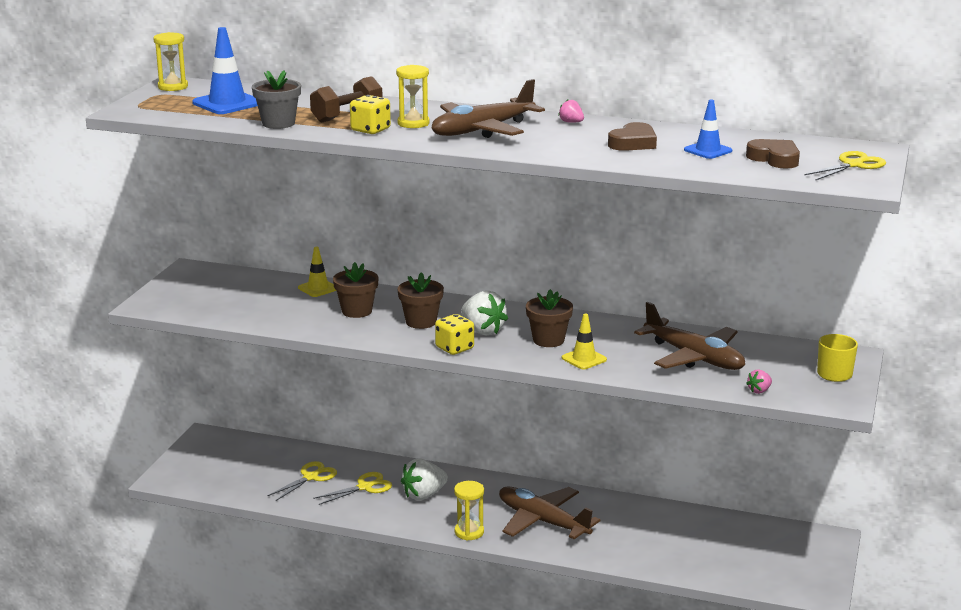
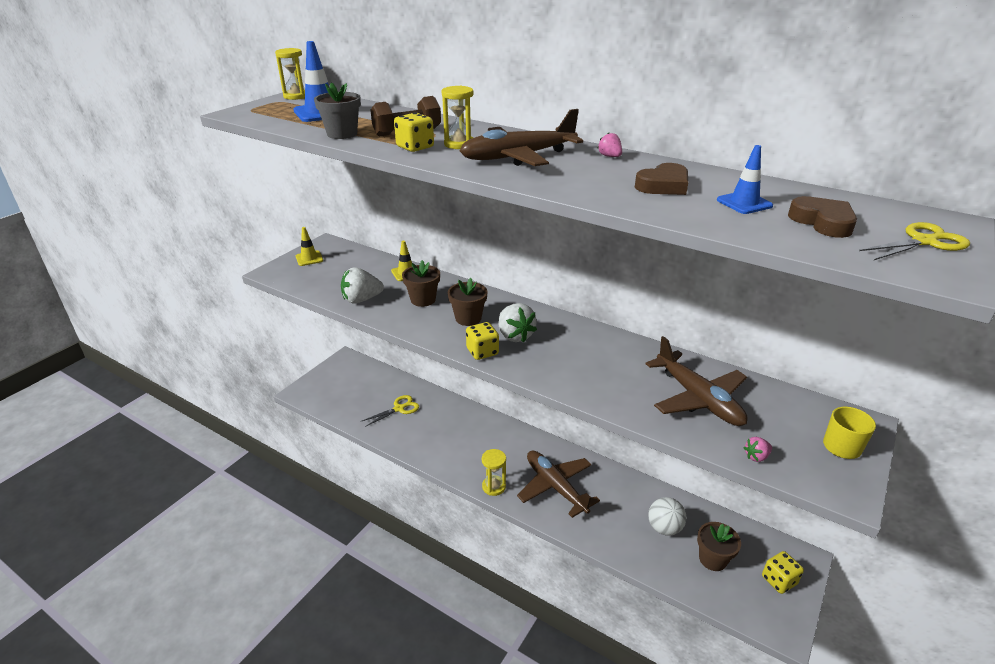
camera: 15 degrees right, 10 degrees up
yellow scissors [313,472,392,505] -> none
white strawberry [401,459,448,500] -> white strawberry moved to [341,267,384,304]
brown flower pot [526,289,573,347] -> brown flower pot moved to [697,522,741,571]
yellow traffic cone [562,314,607,370] -> yellow traffic cone moved to [296,227,323,266]
none -> white ball [648,497,686,536]
none -> yellow dice [762,551,804,594]

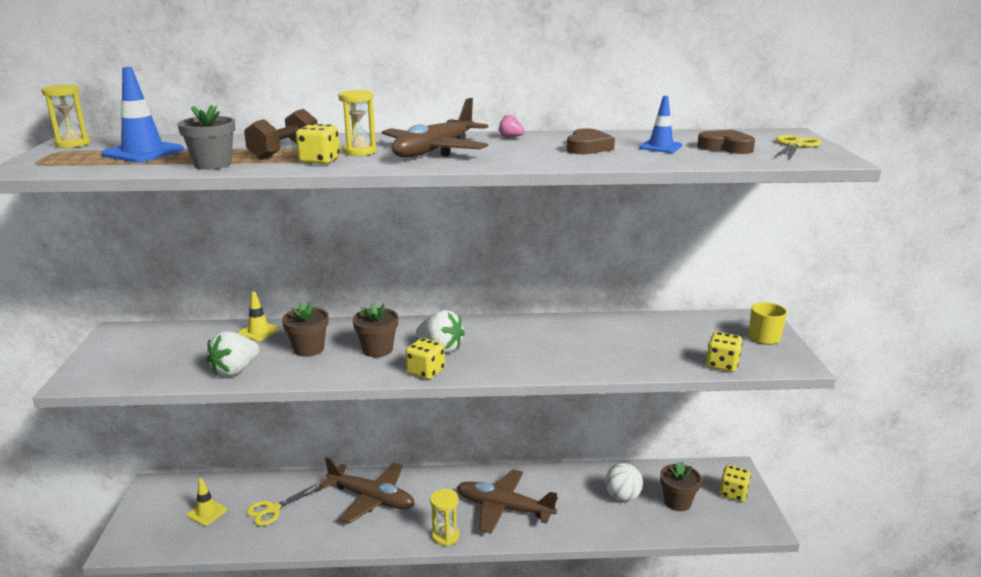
camera: 35 degrees left, 10 degrees down
yellow traffic cone [296,227,323,266] -> yellow traffic cone moved to [187,478,227,526]
yellow scissors [362,395,419,427] -> yellow scissors turned 150 degrees counterclockwise [246,484,321,526]
brown plane [646,336,748,426] -> brown plane moved to [319,457,415,523]
pink strawberry [744,437,772,462] -> yellow dice [706,332,743,372]

